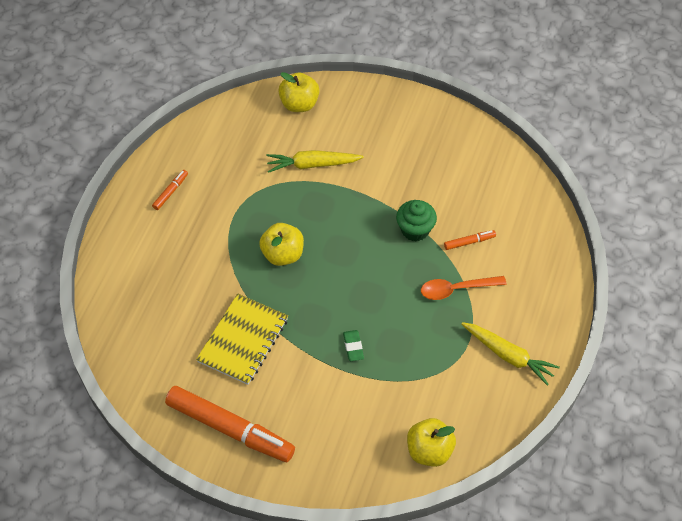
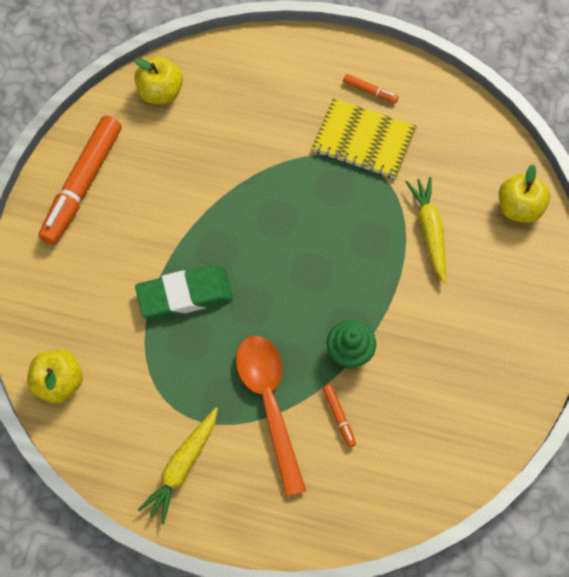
camera: 85 degrees right, 10 degrees up
yellow notebook [196,293,288,385] -> yellow notebook moved to [312,98,417,179]
yellow apple [259,223,304,266] -> yellow apple moved to [134,57,183,104]
green eraser [343,330,364,361] -> green eraser [135,265,233,319], size x2.21
orange spoon [421,276,507,300] -> orange spoon [236,336,306,497], size x1.58

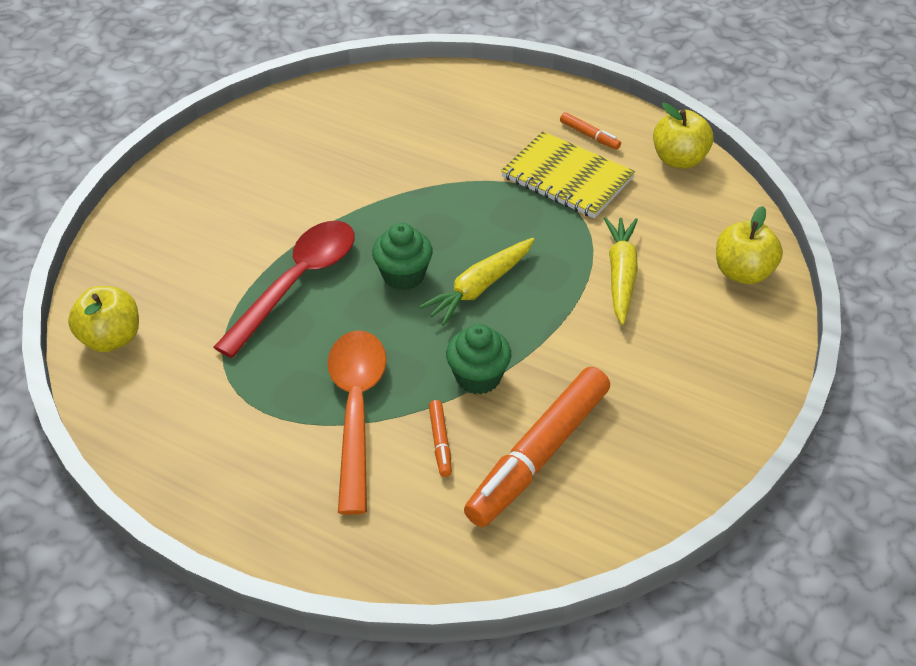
camera: 15 degrees right, 20 degrees down
orange marker [38,116,122,245] -> orange marker moved to [464,367,610,527]
yellow apple [134,57,183,104] -> yellow apple moved to [653,103,713,169]
green eraser [135,265,233,319] -> red spoon [214,221,355,358]
yellow carrot [138,407,218,524] -> yellow carrot moved to [419,238,535,326]
none -> green cupcake [372,223,433,290]

